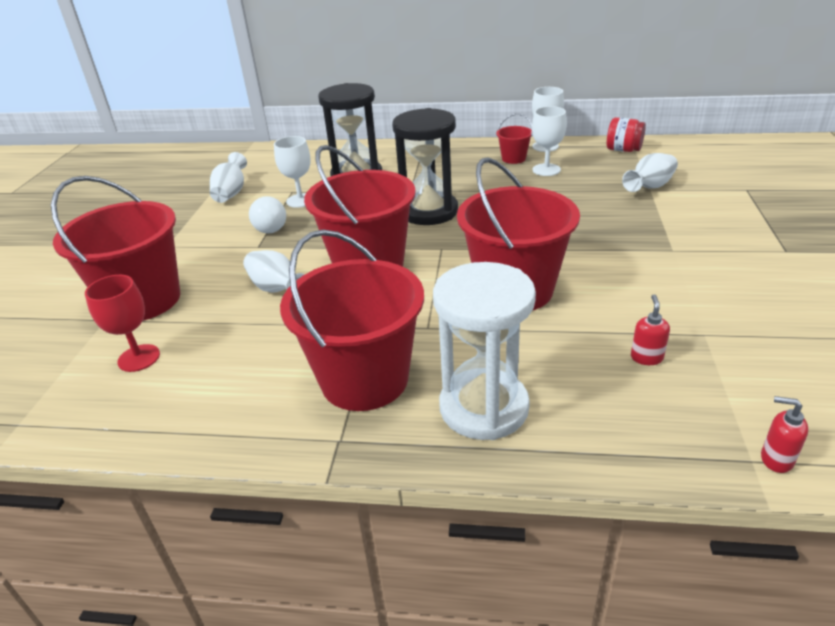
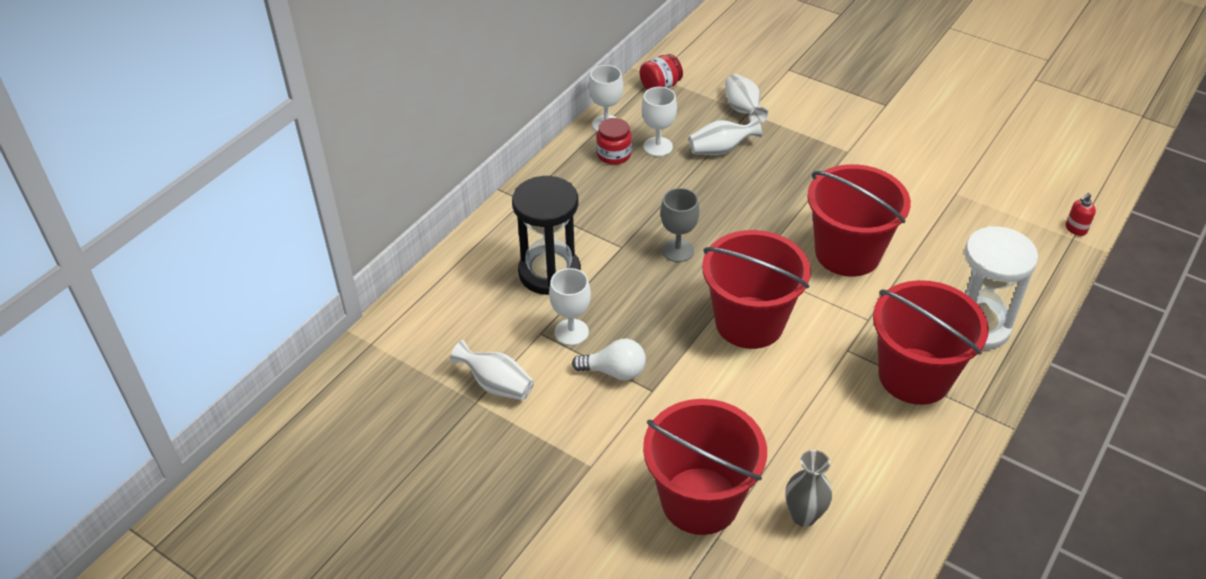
camera: 65 degrees left, 10 degrees up
red goblet [85,275,160,372] -> grey vase [786,450,832,527]
white vase [243,250,305,293] -> white vase moved to [689,117,762,155]
black hourglass [392,108,458,225] -> grey goblet [661,188,699,262]
red bucket [496,113,533,164] -> red jar [596,118,632,165]
red soap dispenser [631,295,670,365] -> none

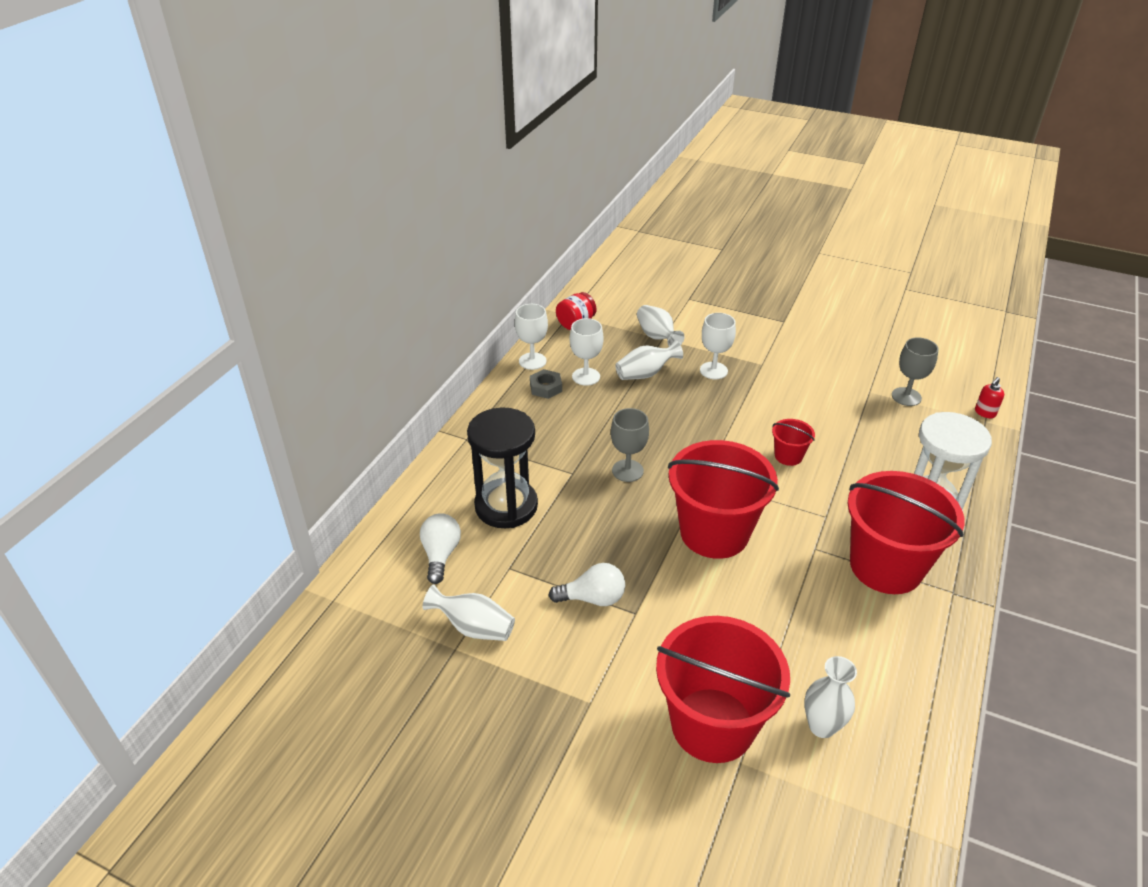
camera: 10 degrees left, 5 degrees down
white goblet [549,268,591,345] -> white goblet moved to [700,313,736,379]
red jar [596,118,632,165] -> grey nut [530,369,562,399]
grey vase [786,450,832,527] -> white vase [804,656,857,738]
red bucket [807,164,911,277] -> red bucket [772,419,815,466], size x0.44
none -> white light bulb [420,513,461,584]
none -> grey goblet [892,337,938,406]

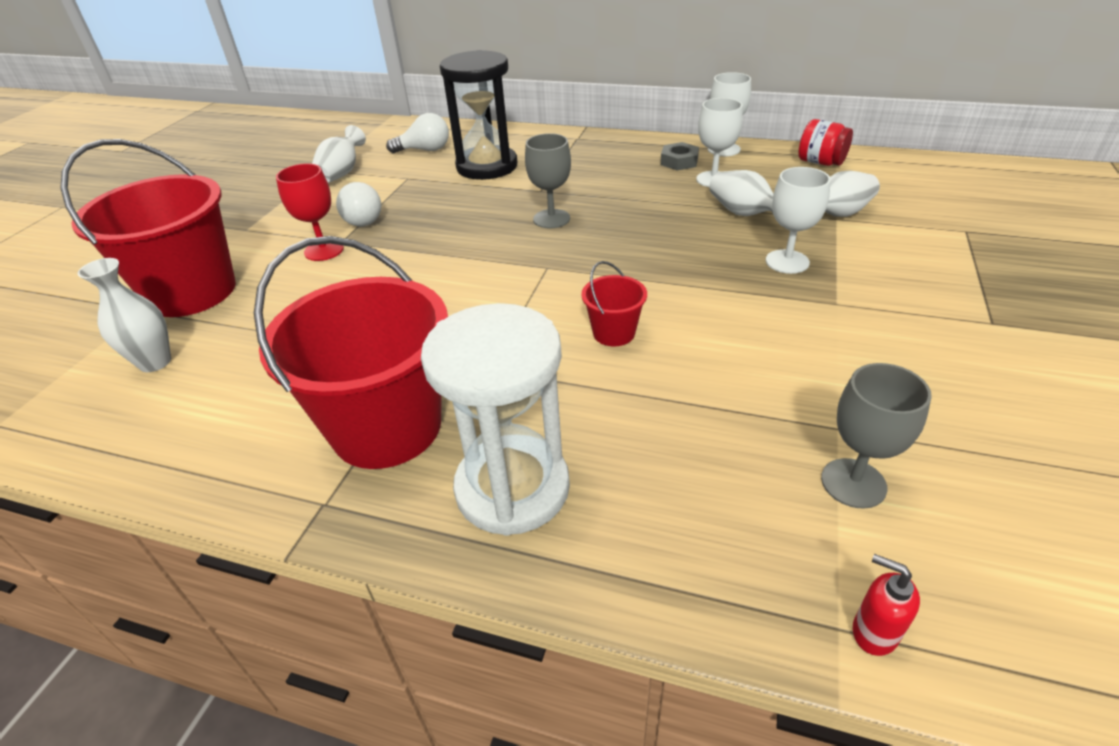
camera: 85 degrees right, 0 degrees up
red bucket [668,440,779,559] -> none
none -> red goblet [276,163,344,261]

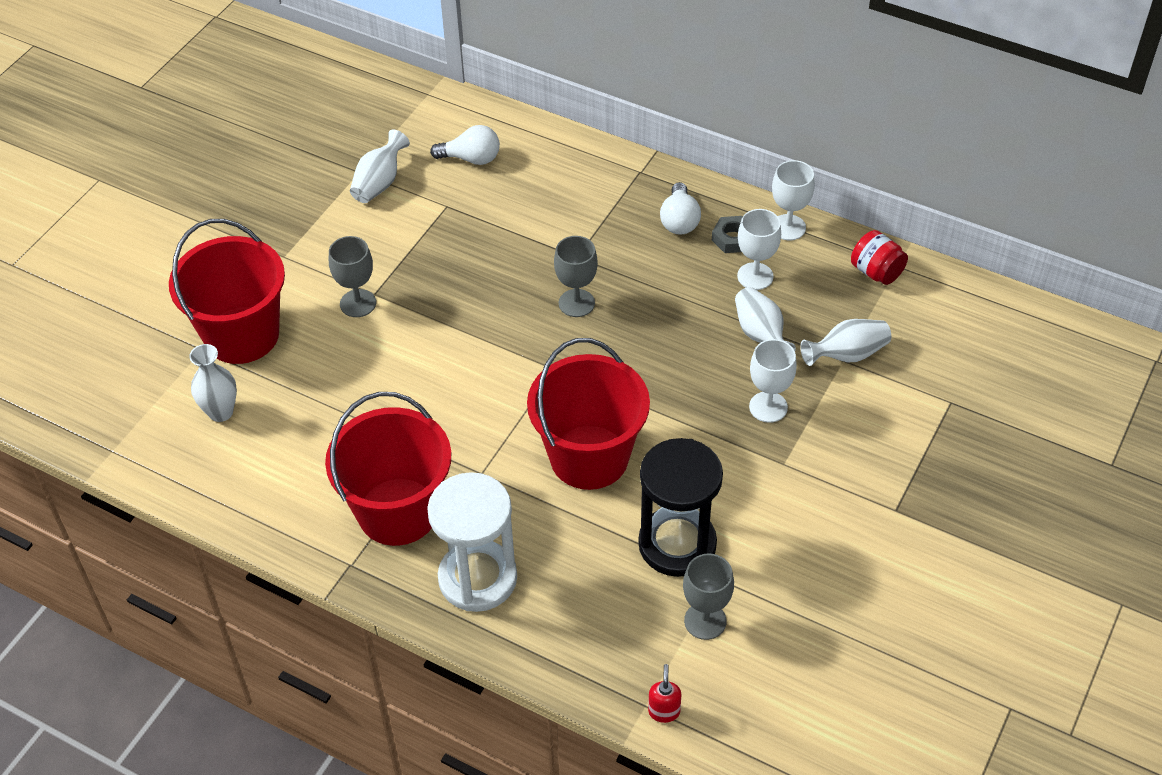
camera: 10 degrees right, 10 degrees up
red goblet [276,163,344,261] -> grey goblet [329,236,376,317]
white light bulb [336,182,381,226] -> white light bulb moved to [660,182,701,235]
black hourglass [440,50,517,180] -> black hourglass moved to [638,438,723,577]
red bucket [581,261,647,346] -> red bucket [527,338,650,490], size x2.26
red soap dispenser [853,554,920,656] -> red soap dispenser turned 45 degrees clockwise [648,664,682,723]

